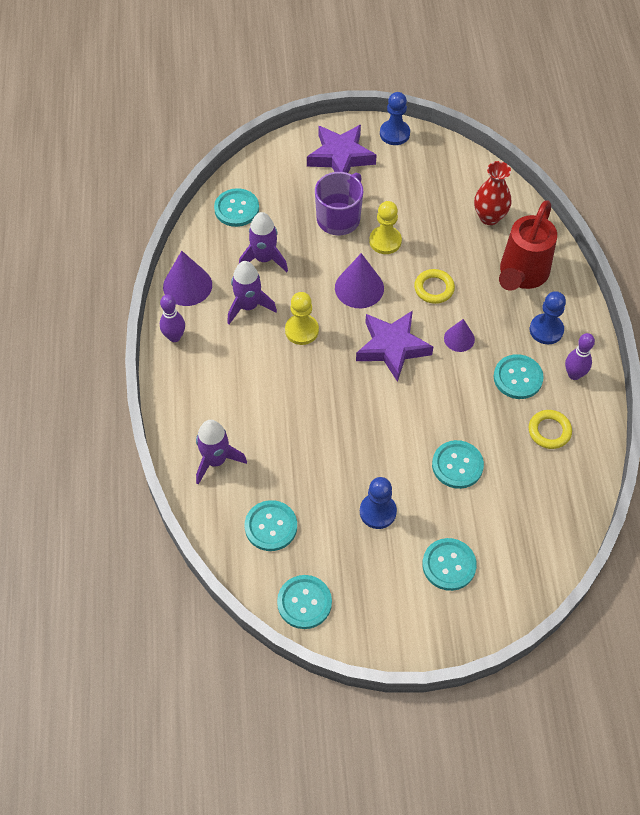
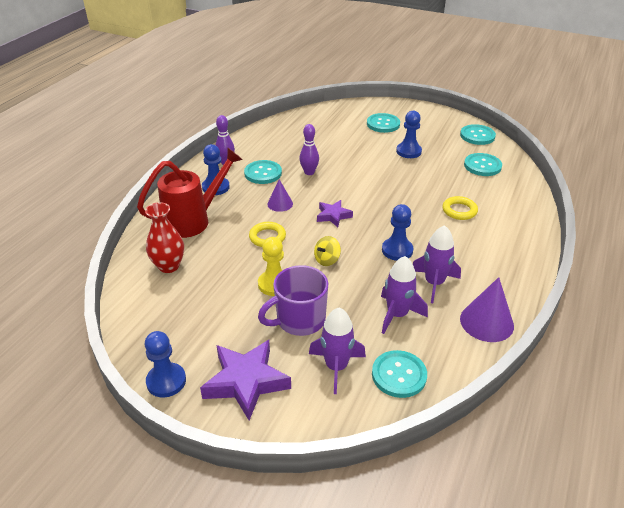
camera: 150 degrees left, 20 degrees down
purple bowling pin [160,295,185,342] -> purple bowling pin moved to [299,124,319,175]
purple rocket [196,420,247,485] -> purple rocket moved to [309,308,366,394]
yellow pawn [285,292,319,345] -> blue pawn [382,204,413,261]
purple cone [335,253,384,308] -> yellow spinning top [314,236,341,266]
purple star [356,310,433,382] -> purple star [317,200,353,227], size x0.56
turquoise button [432,440,484,489] -> none
yellow ring [529,410,572,449] -> yellow ring moved to [442,196,478,220]

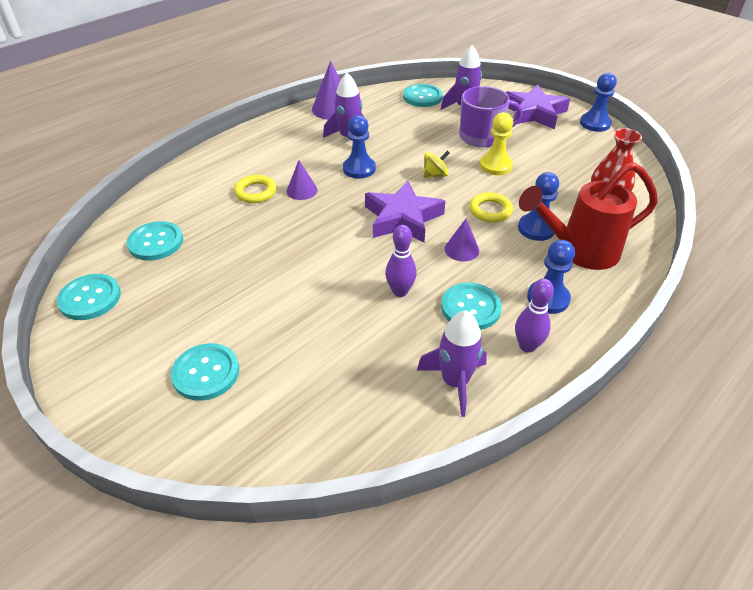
camera: 160 degrees left, 5 degrees up
purple star [317,200,353,227] -> purple star [365,181,445,243], size x1.78
purple rocket [381,256,428,334] -> purple rocket moved to [417,311,487,417]
blue pawn [396,111,422,158] -> blue pawn moved to [518,172,559,241]
none -> purple cone [286,160,318,200]

